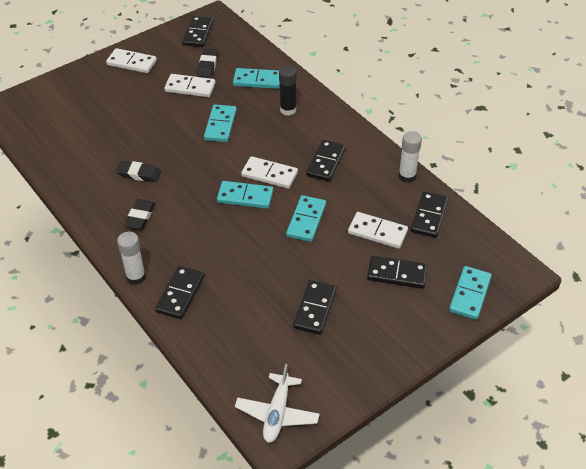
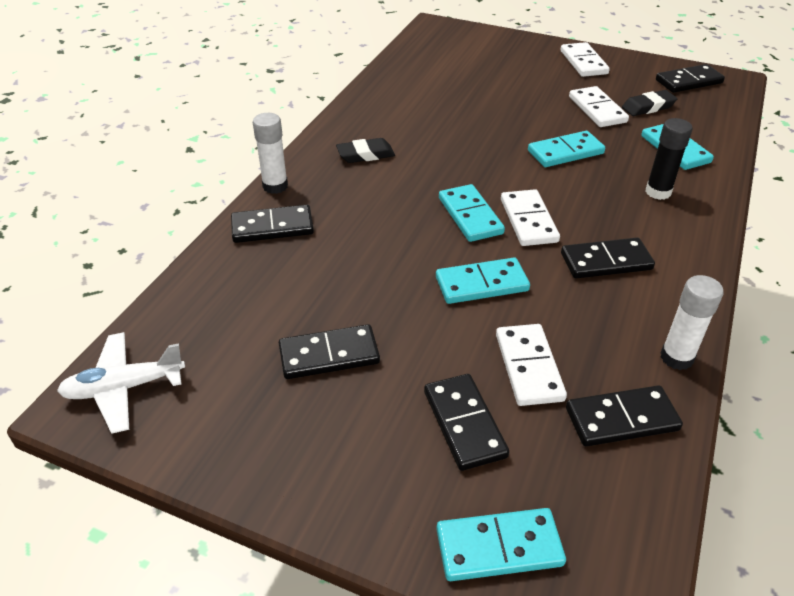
camera: 60 degrees right, 5 degrees down
black eraser [116,161,161,182] -> none

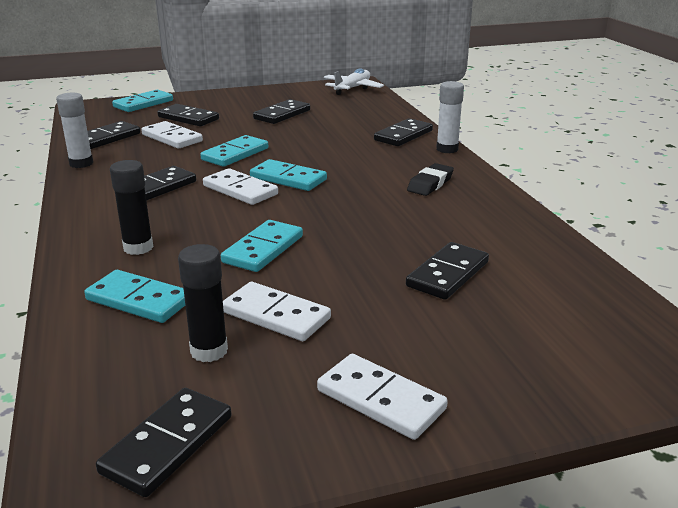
camera: 140 degrees right, 15 degrees down
black eraser [622,90,677,116] -> black glue stick [178,244,228,362]
none -> black domino [406,242,489,300]

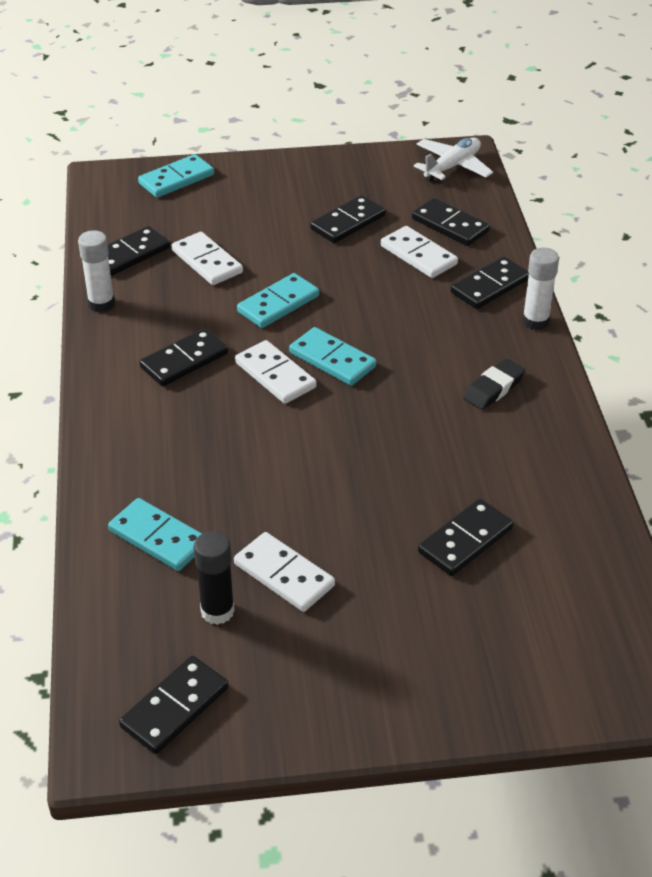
camera: 10 degrees right, 15 degrees up
black glue stick [110,160,153,255] -> none
black domino [158,104,219,126] -> black domino moved to [412,198,490,246]
turquoise domino [221,220,303,272] -> none
white domino [317,354,448,440] -> white domino moved to [381,226,458,278]

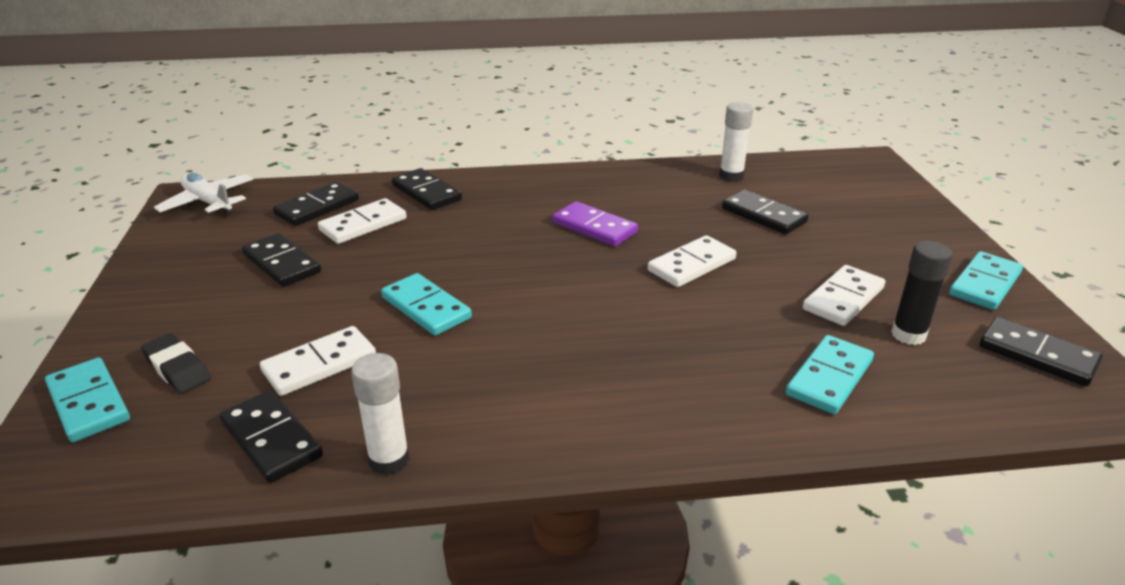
camera: 90 degrees left, 10 degrees down
black domino [139,328,228,387] -> none
white domino [235,340,316,404] -> white domino moved to [648,235,737,287]
turquoise domino [289,327,376,386] -> turquoise domino moved to [949,251,1023,310]
black eraser [463,359,525,410] -> black eraser moved to [141,333,211,394]
white glue stick [522,247,559,330] -> white glue stick moved to [719,102,753,182]
none -> purple domino [552,201,638,247]

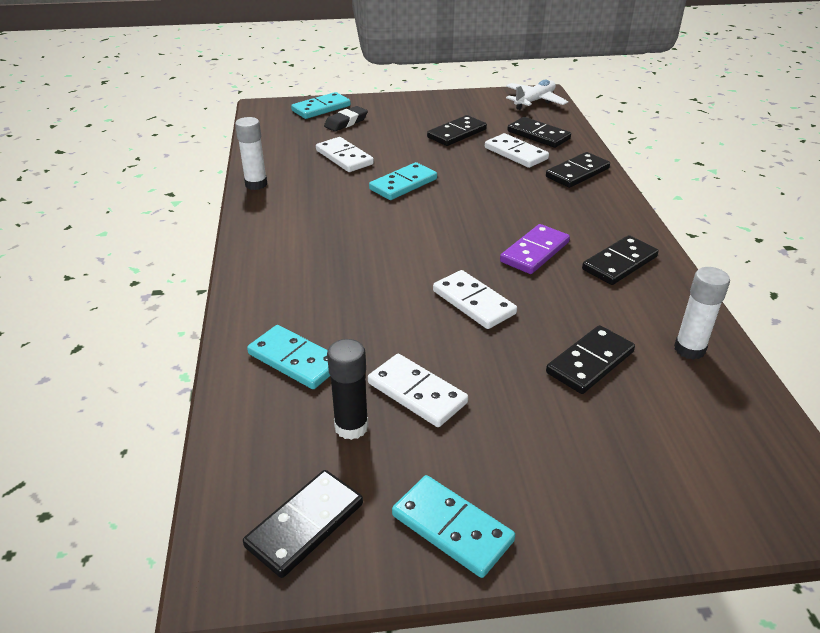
camera: 90 degrees right, 5 degrees up
black domino [220,390,323,483] -> black domino moved to [582,235,659,285]

